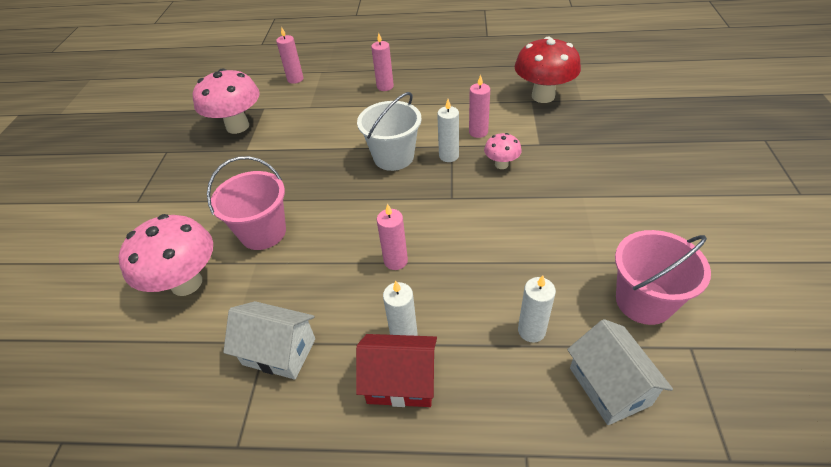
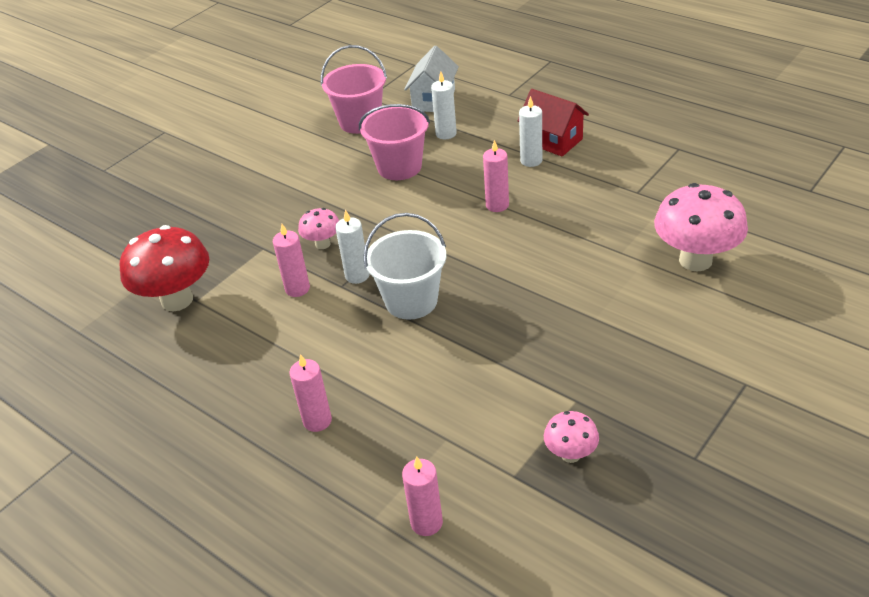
camera: 145 degrees left, 5 degrees down
pink mushroom [193,68,260,134] -> pink mushroom [544,411,599,463], size x0.51
pink bucket [207,156,286,250] -> pink bucket moved to [359,104,430,180]
white house [223,301,315,380] -> none

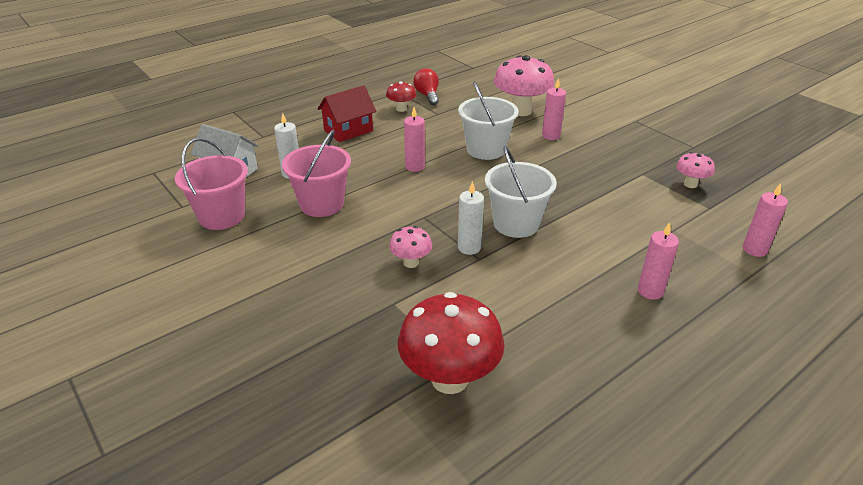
camera: 80 degrees left, 5 degrees down
pink candle [273,224,310,297] -> pink candle moved to [542,78,566,140]
white candle [519,96,542,167] -> none
none -> red mushroom [386,81,416,112]
none -> red light bulb [413,68,439,105]
none -> white bucket [458,81,519,160]

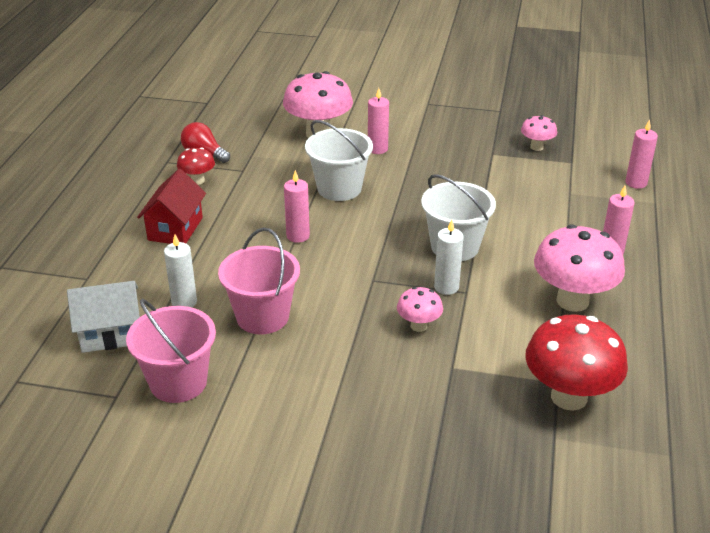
camera: 40 degrees left, 0 degrees up
none -> pink mushroom [534,224,625,312]

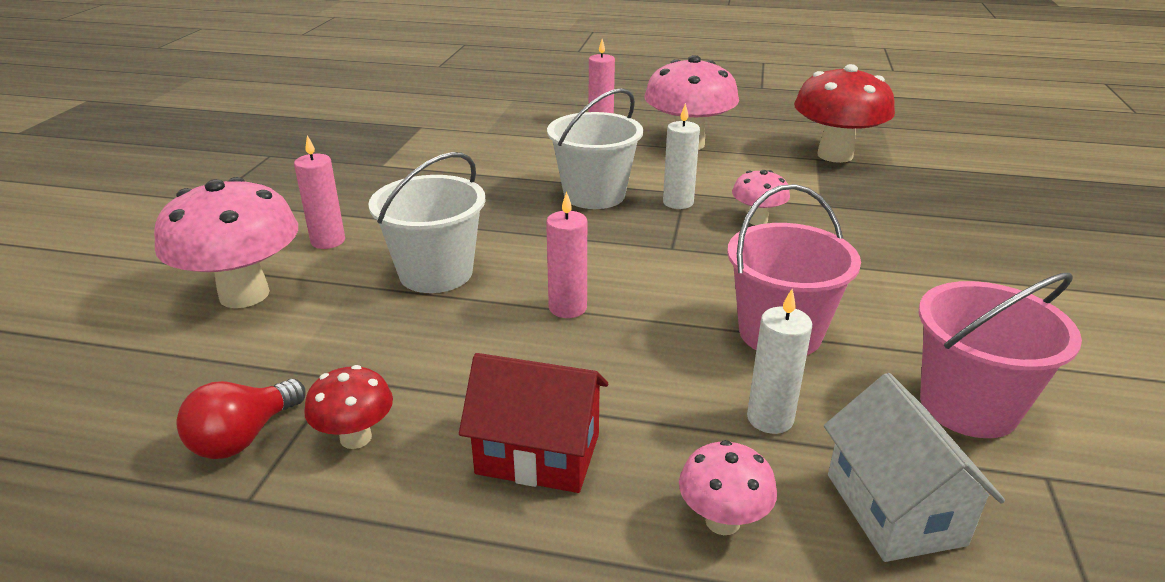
camera: 90 degrees left, 5 degrees down
pink mushroom [521,115,557,151] -> pink mushroom moved to [679,440,777,535]
pink candle [626,120,658,189] -> none

